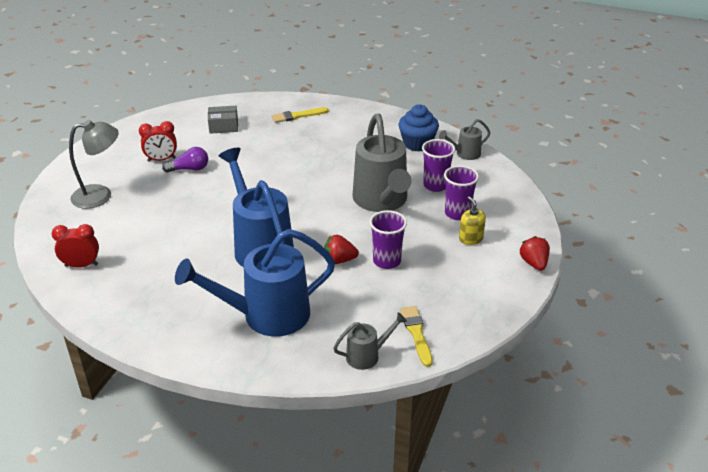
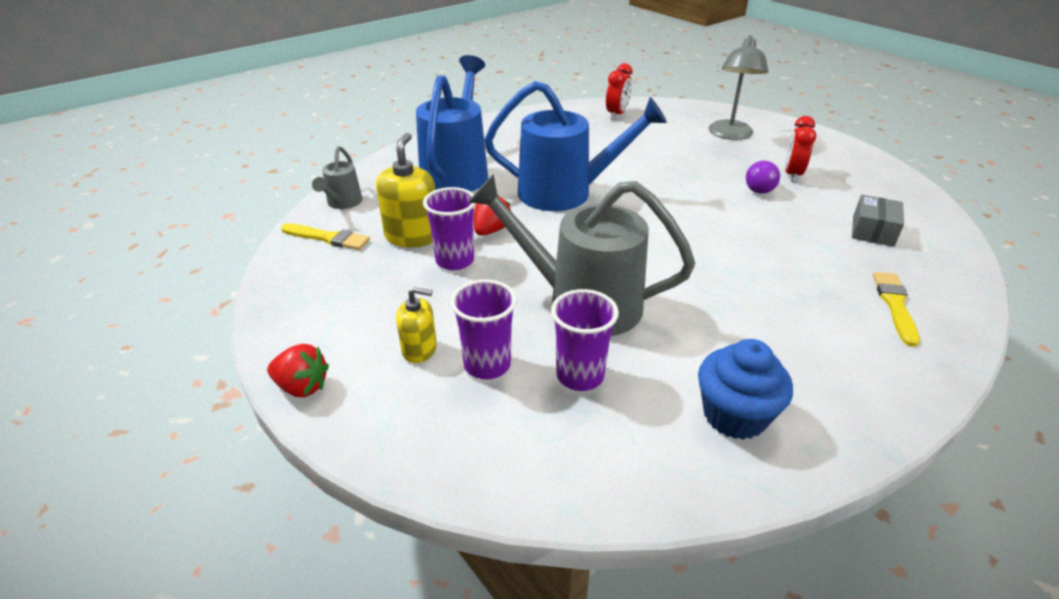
camera: 120 degrees right, 0 degrees up
grey watering can [439,119,490,160] -> none
none -> yellow soap dispenser [376,133,435,248]

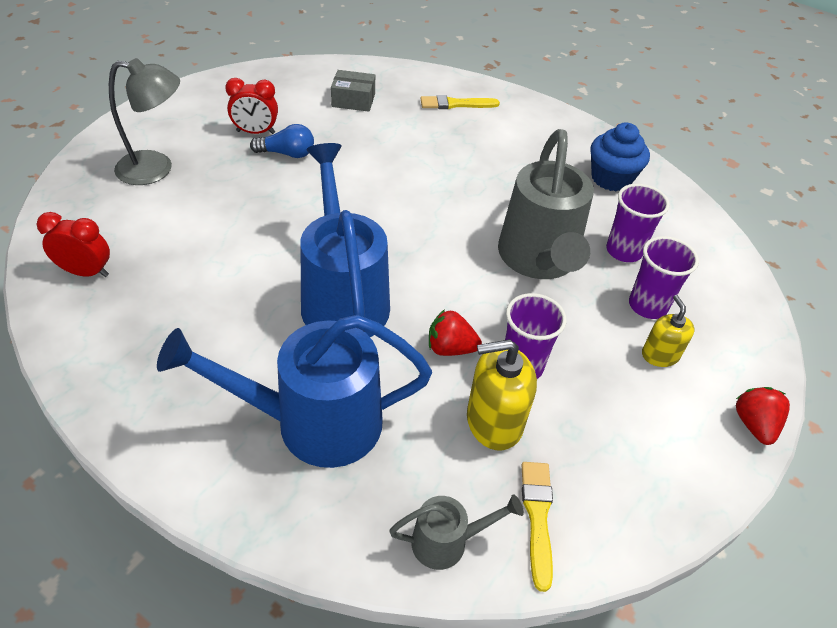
camera: 110 degrees left, 10 degrees up
purple light bulb [746,160,780,194] -> blue light bulb [250,124,314,158]

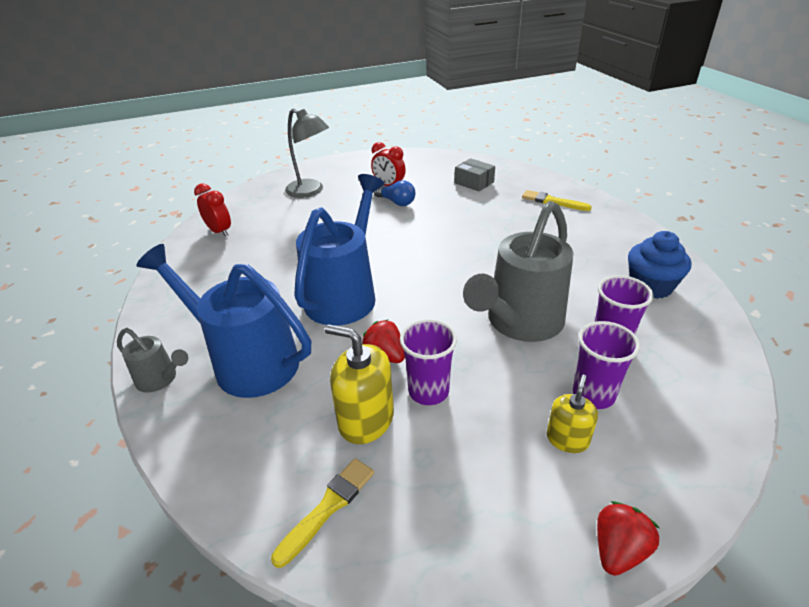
camera: 40 degrees right, 10 degrees down
grey watering can [389,494,524,570] -> grey watering can moved to [117,328,188,393]

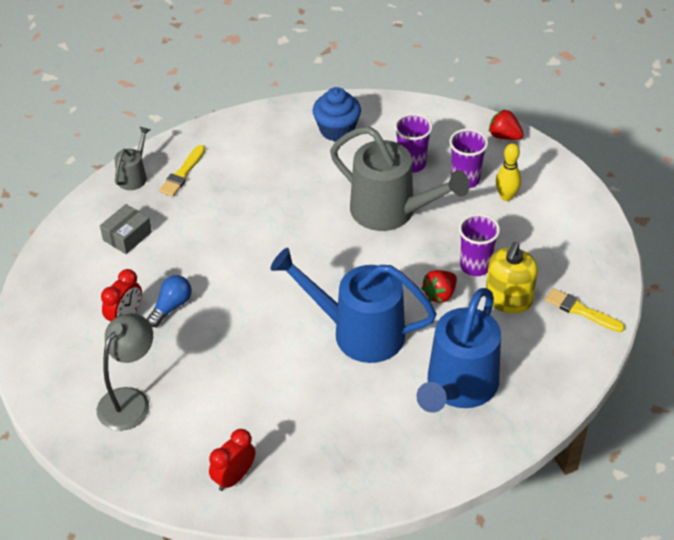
camera: 95 degrees left, 10 degrees up
grey watering can [117,328,188,393] -> grey watering can moved to [114,127,150,190]
yellow soap dispenser [547,375,598,453] -> yellow bowling pin [496,143,521,201]
red strawberry [597,501,659,576] -> red strawberry moved to [489,109,524,140]

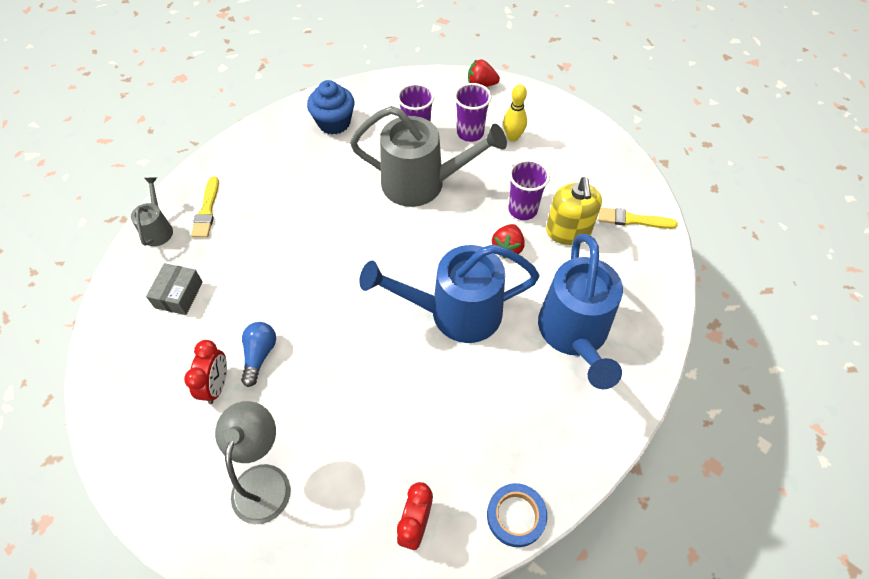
camera: 25 degrees left, 10 degrees up
none -> blue tape [487,483,547,547]

